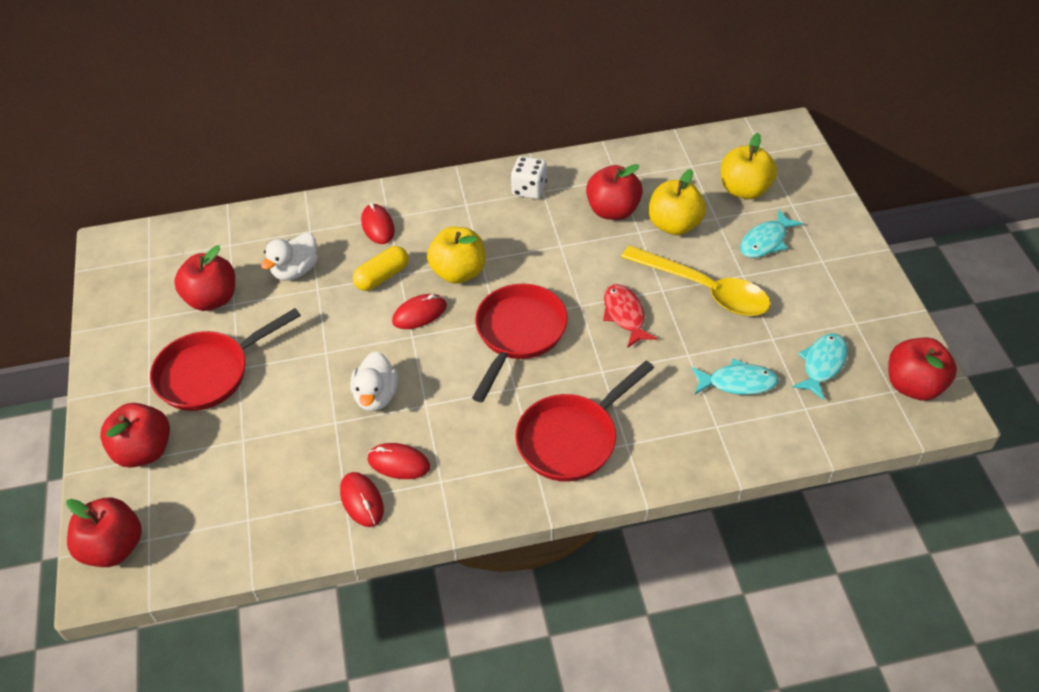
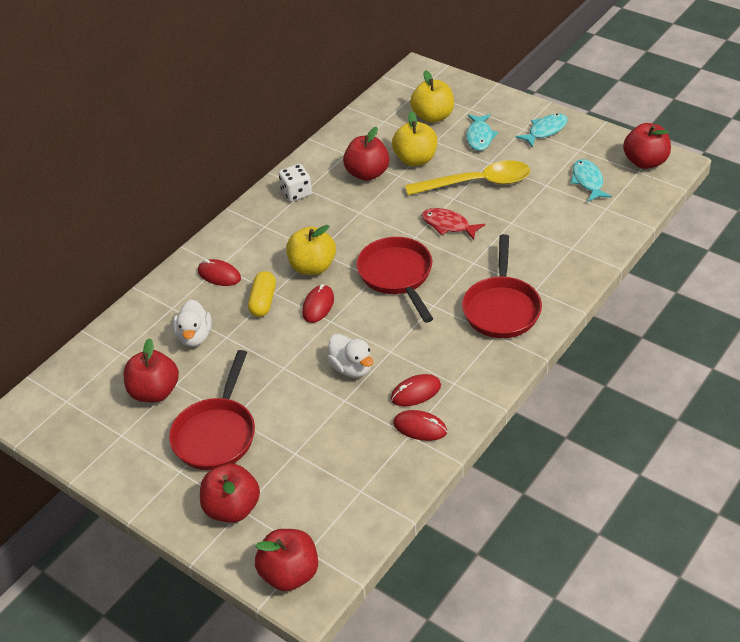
camera: 40 degrees left, 5 degrees down
turquoise fish [692,359,778,395] -> turquoise fish moved to [516,113,568,148]

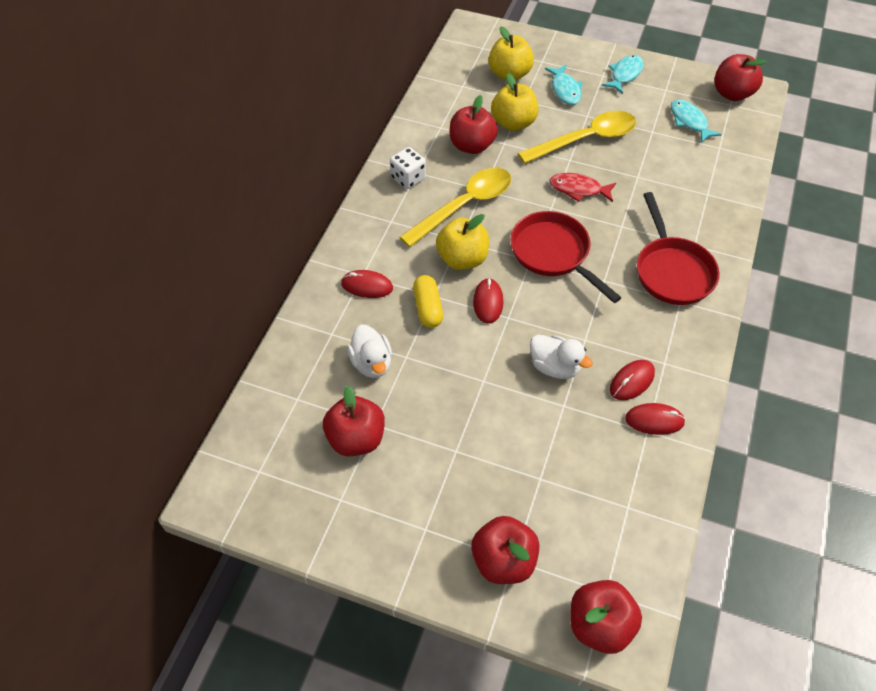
camera: 20 degrees left, 10 degrees up
red pan [169,350,255,470] -> none
none -> yellow spoon [400,167,511,247]

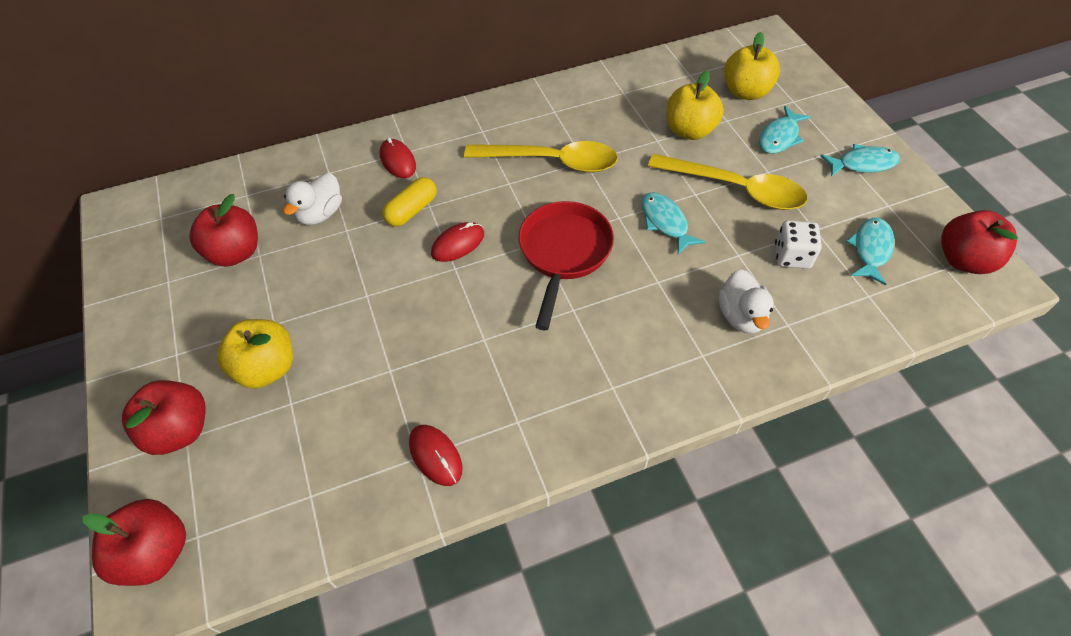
camera: 50 degrees right, 0 degrees up
white dice [390,147,426,189] -> white dice moved to [775,220,822,269]
yellow apple [436,214,489,270] -> yellow apple moved to [217,319,293,389]
red apple [450,95,498,154] -> none
white duck [530,335,593,379] -> white duck moved to [718,269,774,334]
red fish [549,173,616,202] -> turquoise fish [641,192,705,254]
red mouse [610,360,655,400] -> none
red pan [637,192,720,305] -> none

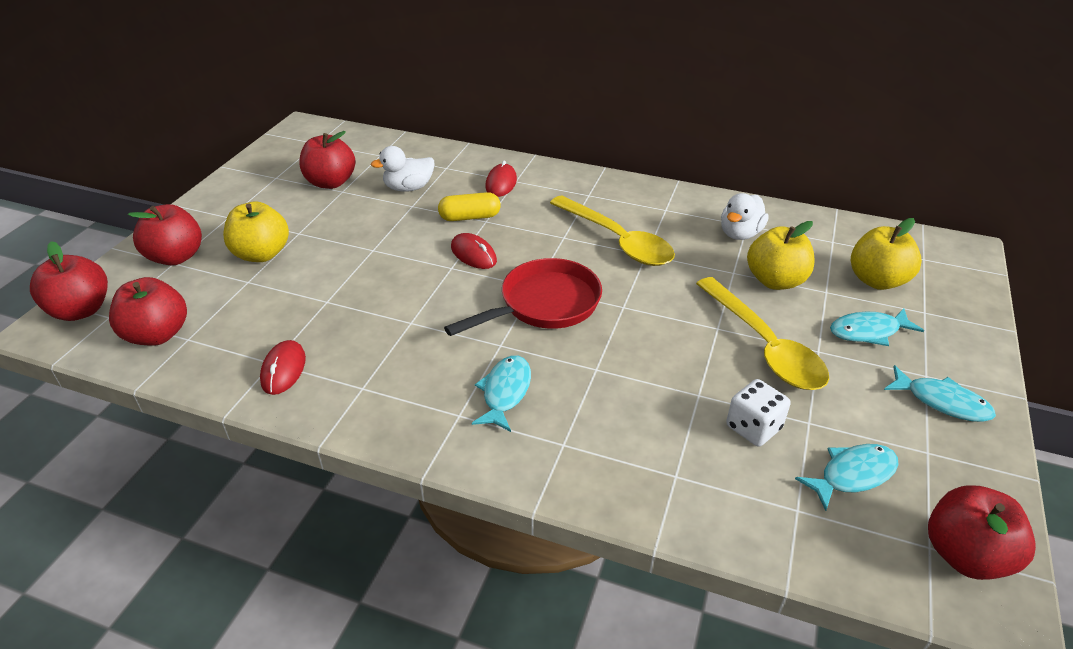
camera: 40 degrees right, 15 degrees down
red mouse [431,222,484,262] -> red mouse turned 45 degrees clockwise [451,233,497,269]
turquoise fish [641,192,705,254] -> turquoise fish moved to [472,355,531,432]
white duck [718,269,774,334] -> white duck moved to [721,193,769,240]
none -> red apple [109,277,187,346]

